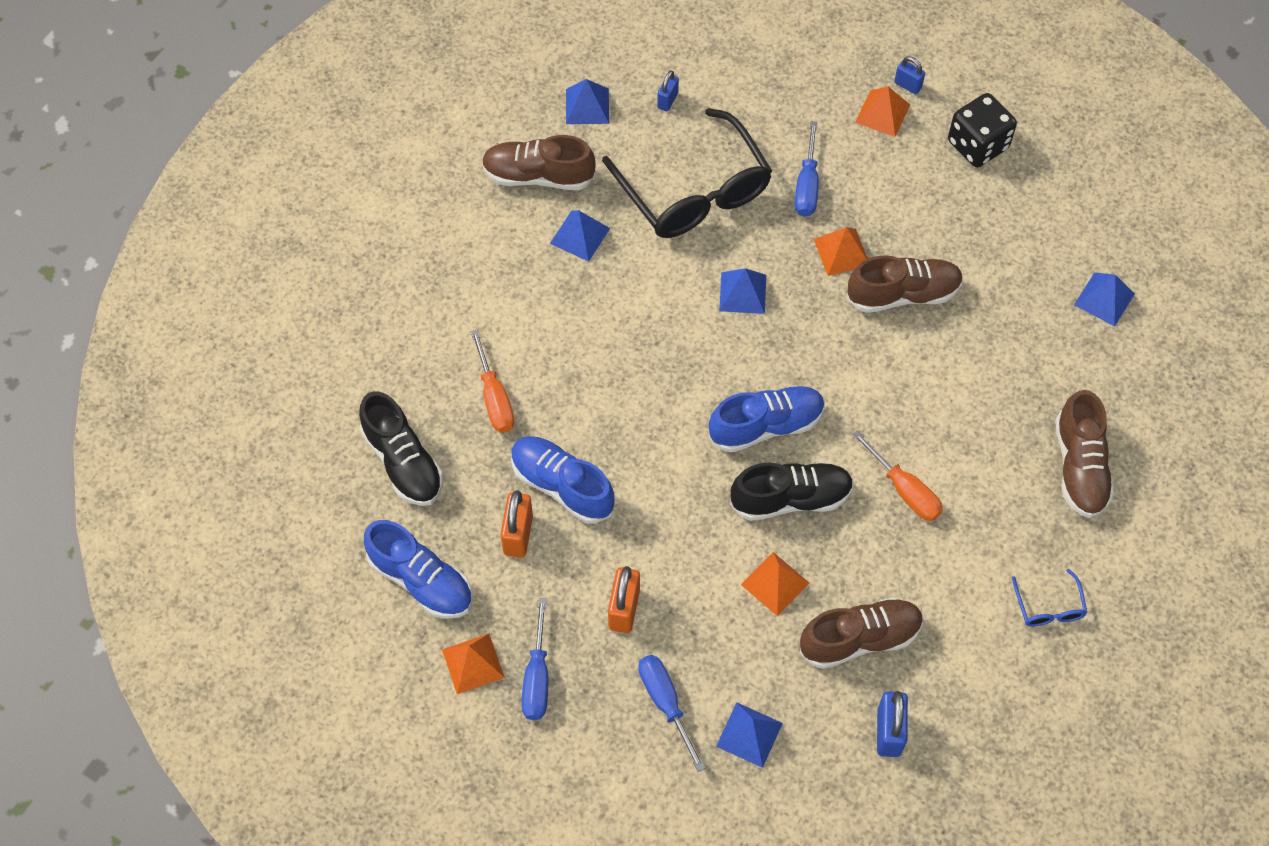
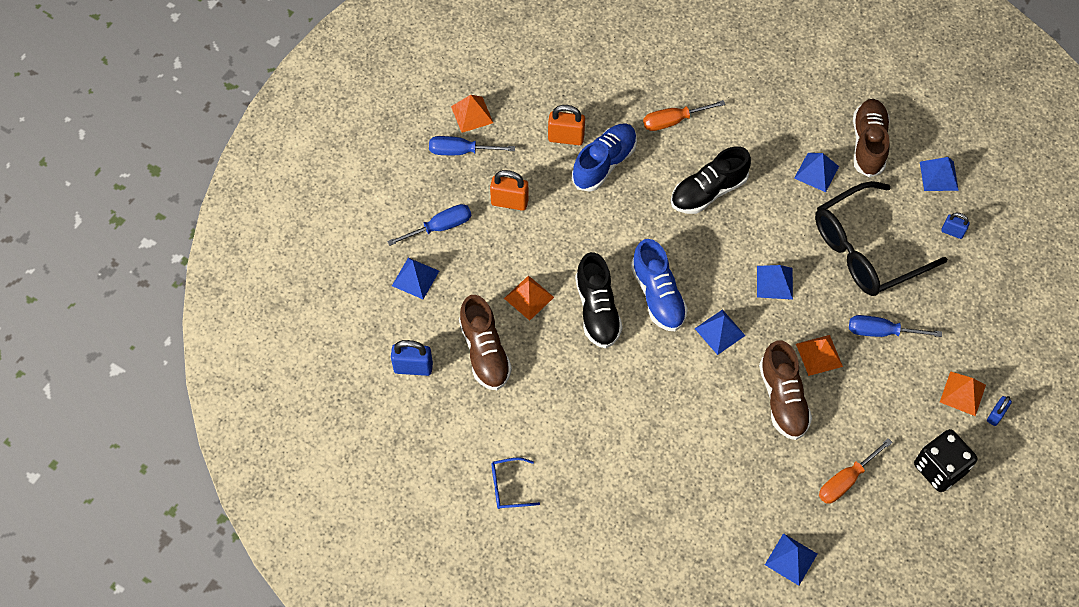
camera: 90 degrees right, 0 degrees up
black shoe [359,391,443,506] -> black shoe moved to [671,146,751,214]
blue shoe [364,520,472,619] -> none
orange screwdriver [852,430,943,521] -> orange screwdriver moved to [819,438,893,504]
brown shoe [1055,390,1114,518] -> none
none -> blue pyramid [695,309,746,355]

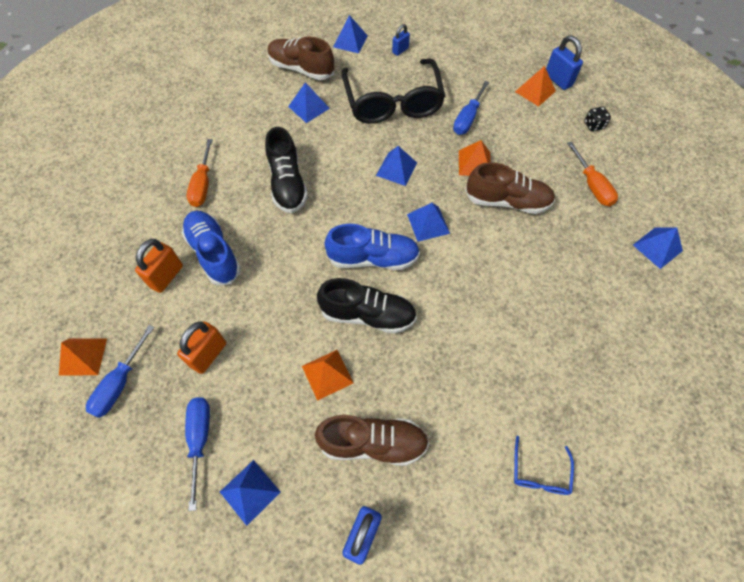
camera: 70 degrees left, 0 degrees up
black dice [914,429,978,492] -> black dice [585,106,611,132], size x0.49
blue padlock [987,396,1012,426] -> blue padlock [546,36,583,90], size x1.64

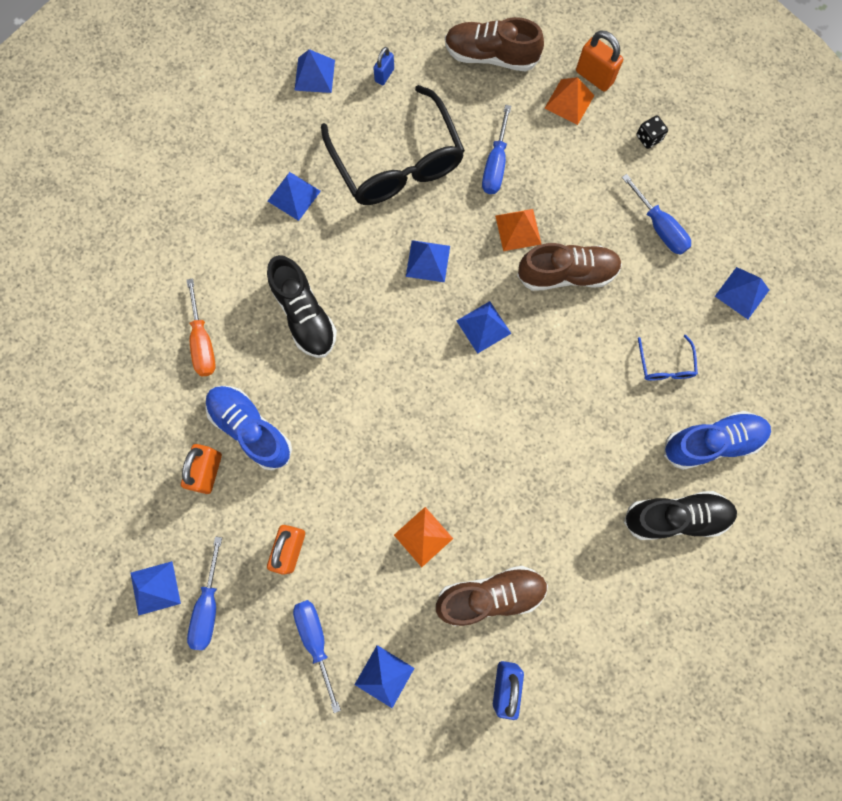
camera: 15 degrees left, 15 degrees up
orange pyramid [59,338,107,375] -> blue pyramid [130,561,181,616]
brown shoe [268,37,334,80] -> brown shoe moved to [445,17,544,72]
black shoe [317,278,417,334] -> black shoe moved to [624,491,737,540]
blue shoe [324,224,420,270] -> blue shoe moved to [664,411,771,470]
blue glasses [514,436,574,495] -> blue glasses moved to [638,335,698,381]
blue padlock [546,36,583,90] -> orange padlock [576,31,623,92]
orange screwdriver [567,141,618,206] -> blue screwdriver [622,174,691,255]

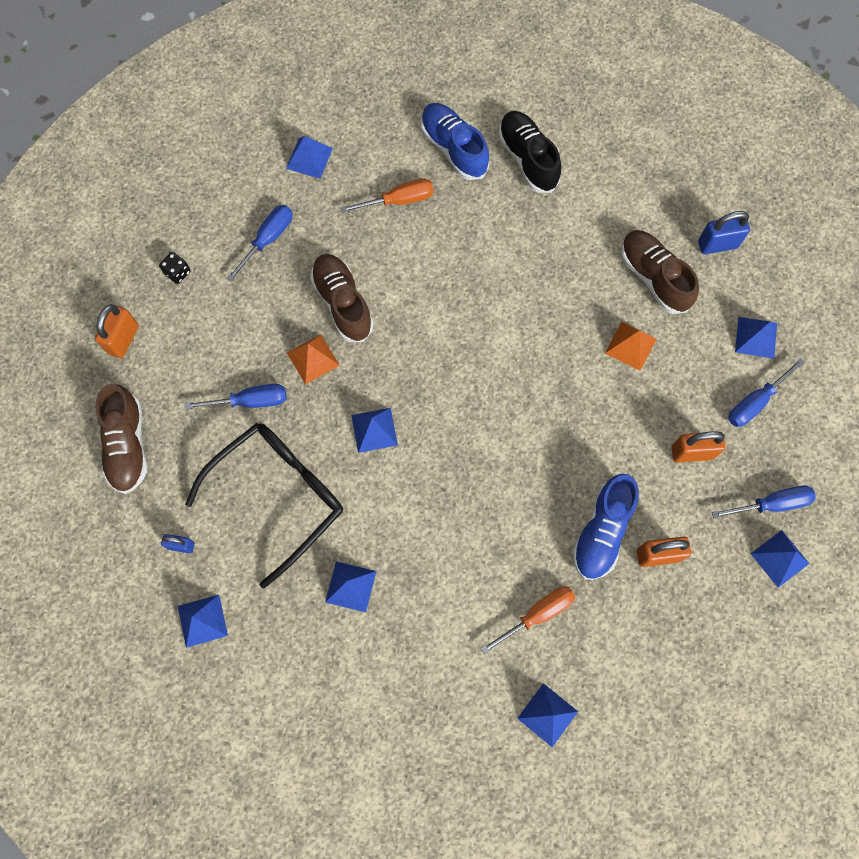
camera: 110 degrees left, 5 degrees down
black shoe [267,255,337,358] -> none
blue pyramid [457,301,511,354] -> blue pyramid moved to [517,683,578,747]
orange pyramid [544,77,595,125] -> none
blue glasses [638,335,698,381] -> orange screwdriver [341,179,434,213]

